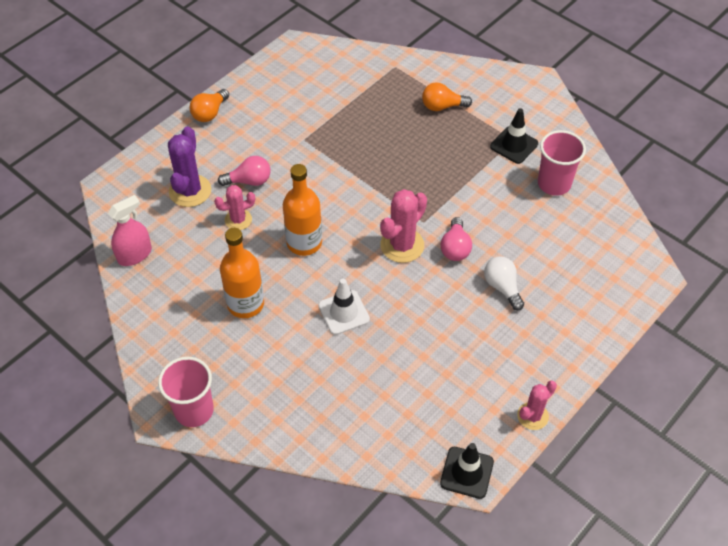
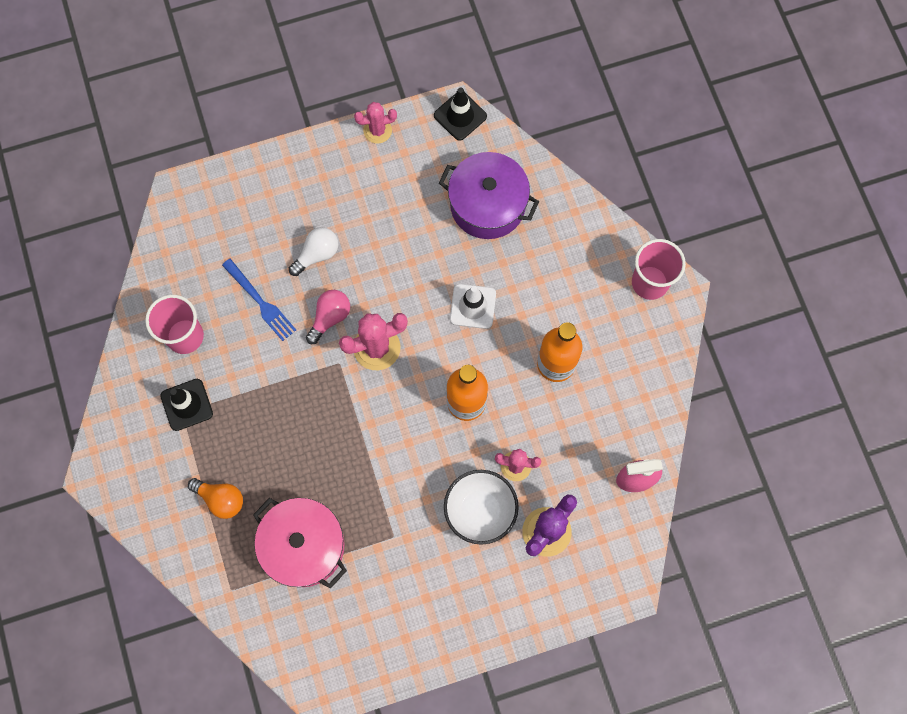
camera: 150 degrees left, 20 degrees up
orange light bulb [189,89,229,122] -> none
pink light bulb [218,156,271,186] -> white bowl [444,470,519,545]
white light bulb [484,256,524,310] -> white light bulb turned 135 degrees counterclockwise [289,227,338,276]
none -> blue fork [222,258,296,341]
none -> pink pot [253,498,347,588]
none -> purple pot [439,152,539,239]

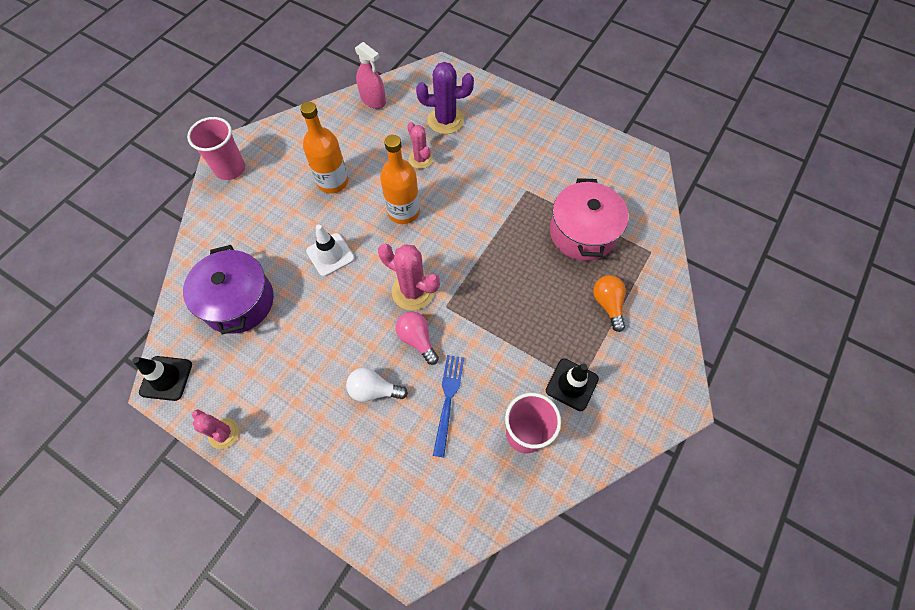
camera: 130 degrees left, 10 degrees down
pink light bulb [306,290,350,344] -> pink light bulb turned 60 degrees clockwise [396,312,439,365]
white bowl [444,470,519,545] -> none

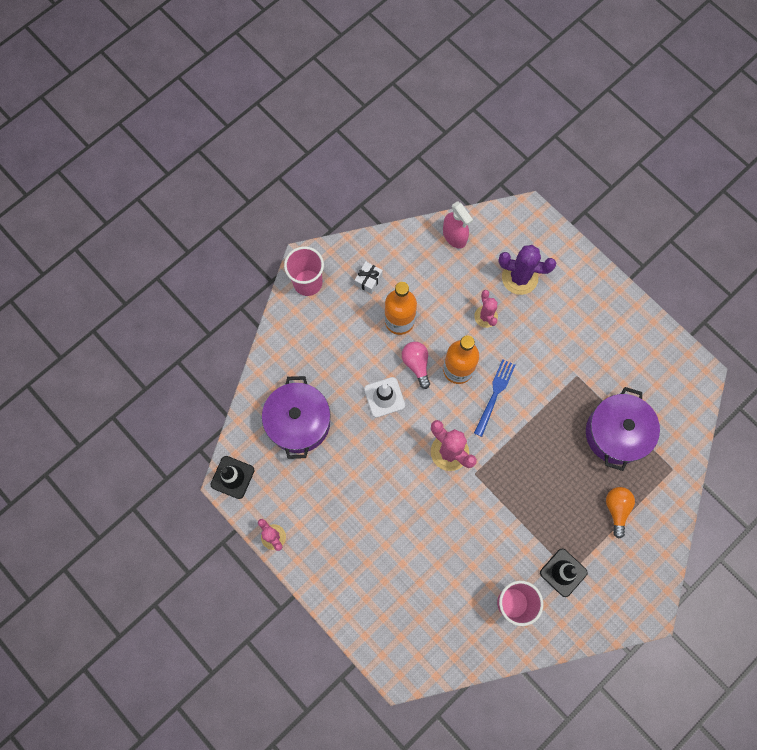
camera: 15 degrees right, 10 degrees up
white light bulb [346,367,408,402] -> none
pink light bulb [396,312,439,365] -> pink light bulb moved to [402,342,430,389]
blue fork [433,355,464,458] -> blue fork moved to [474,359,515,437]
pink pot [550,178,629,261] -> purple pot [586,387,660,471]
none -> white gift [355,262,383,294]

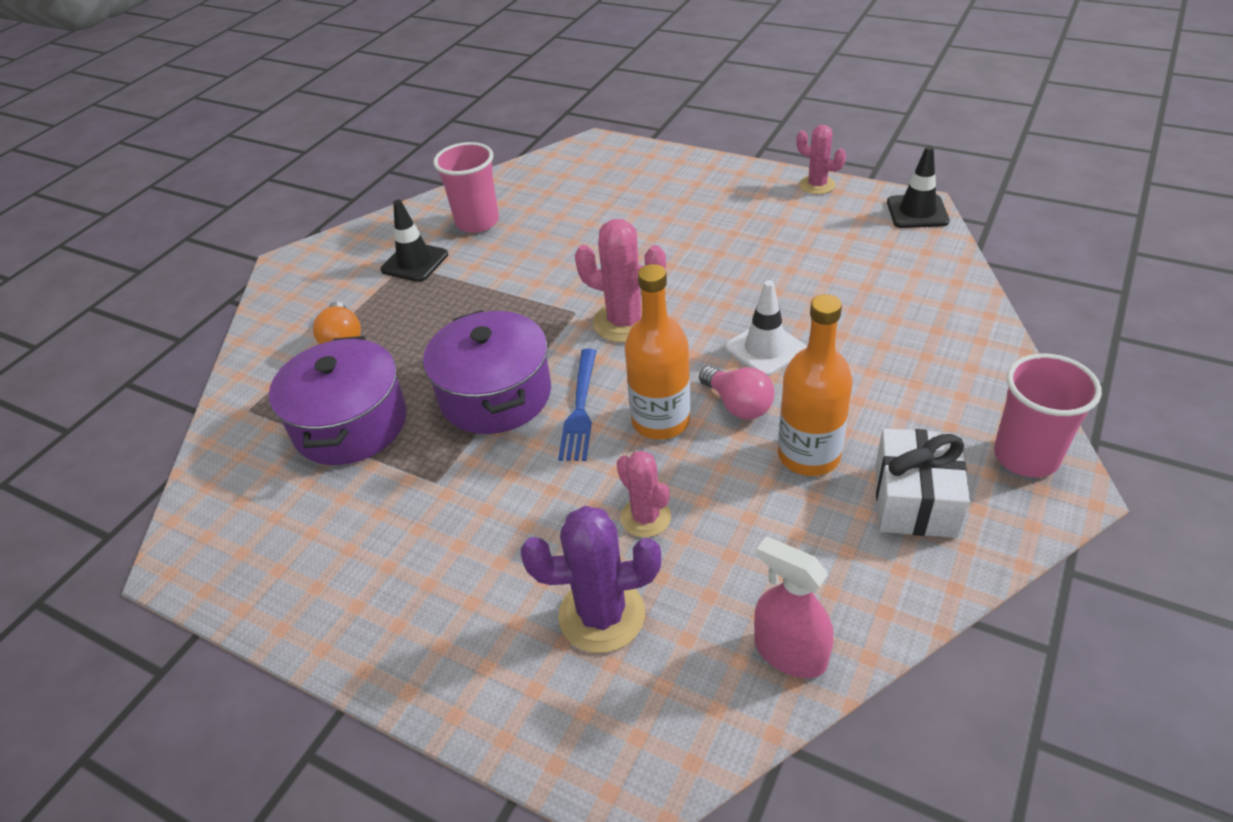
camera: 165 degrees right, 30 degrees down
purple pot [262,376,331,459] -> purple pot moved to [423,310,551,434]
white gift [355,262,383,294] -> white gift [875,428,970,538], size x1.73

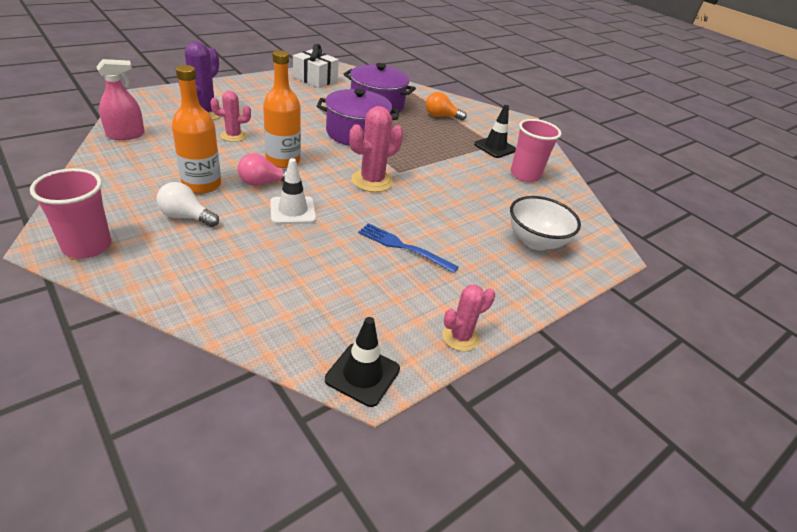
camera: 105 degrees right, 5 degrees down
blue fork [558,349,597,461] -> blue fork moved to [358,223,459,273]
white gift [875,428,970,538] -> white gift moved to [293,44,339,88]
none -> white light bulb [156,182,219,227]
none -> white bowl [510,196,581,250]

